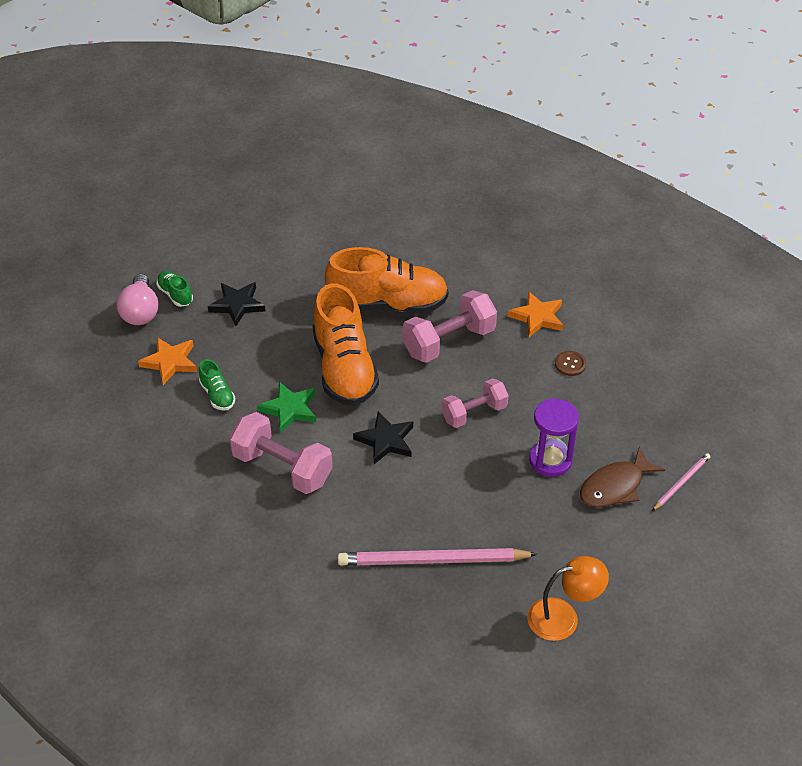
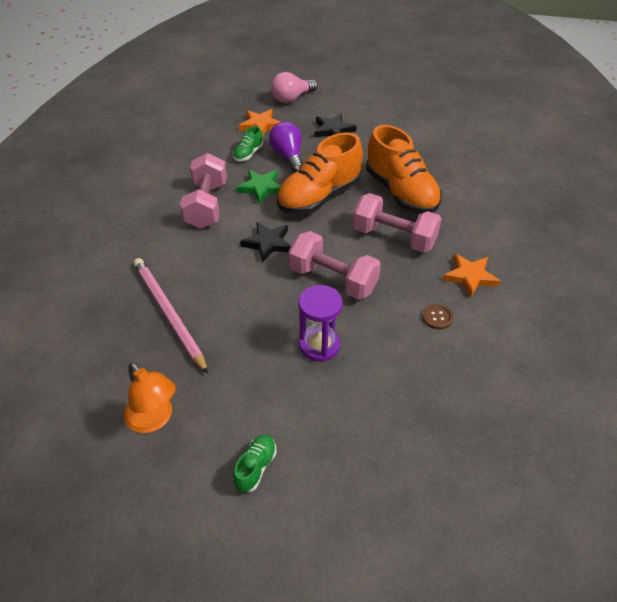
camera: 60 degrees right, 0 degrees up
green shoe [156,271,193,307] -> green shoe moved to [233,435,277,493]
pink dumbbell [441,378,509,428] -> pink dumbbell [288,231,381,300], size x1.50
brown fish [580,447,665,508] -> none
pink pencil [652,453,711,511] -> none
none -> purple light bulb [269,121,303,173]

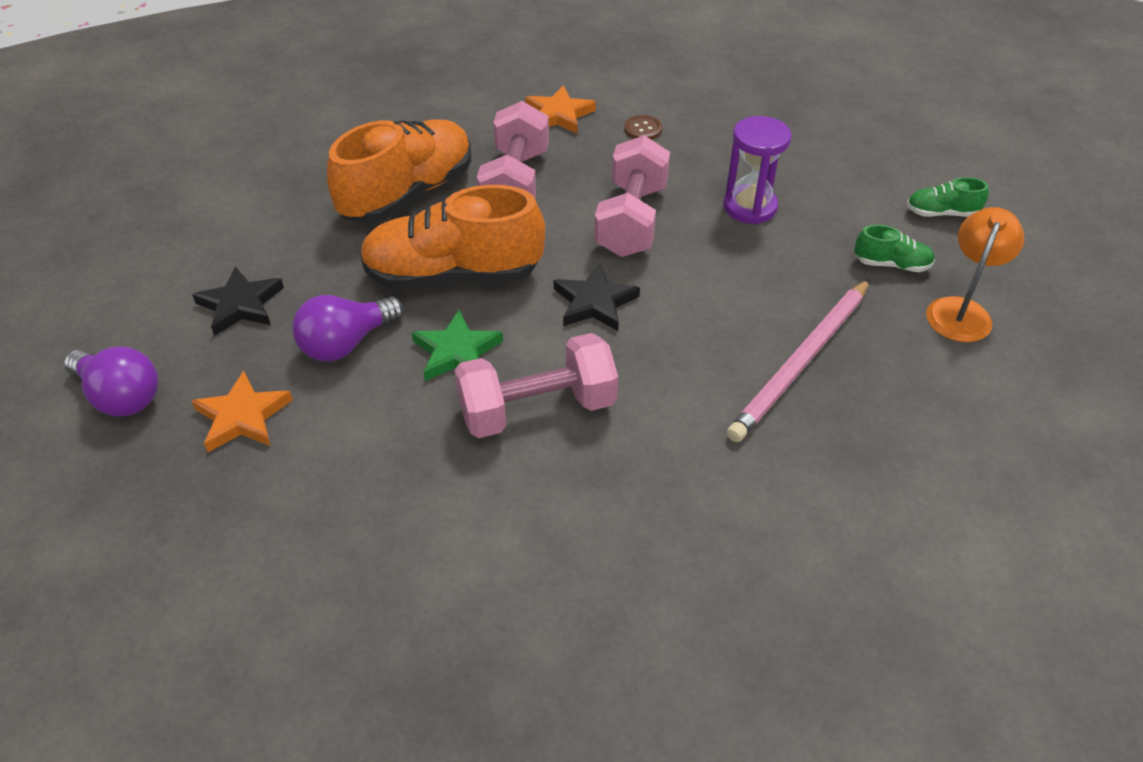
camera: 110 degrees left, 0 degrees up
green shoe [233,126,263,161] -> green shoe moved to [854,225,935,272]
pink light bulb [271,72,318,103] -> purple light bulb [64,347,158,417]
orange shoe [277,132,363,215] -> orange shoe turned 150 degrees clockwise [360,185,545,289]

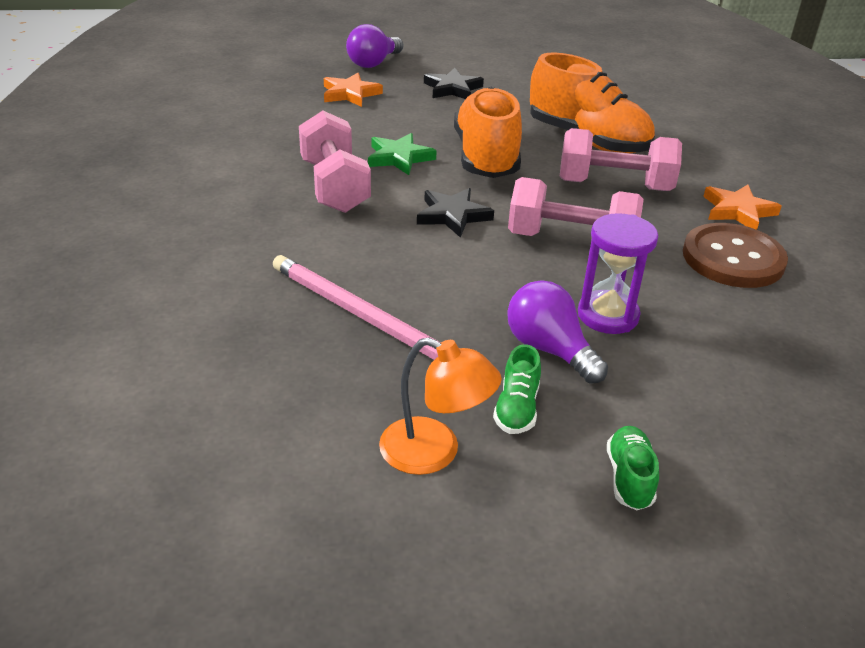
camera: 90 degrees right, 10 degrees down
purple light bulb [292,295,404,362] -> purple light bulb moved to [507,280,608,384]
brown button [624,115,663,140] -> brown button [683,223,788,288], size x2.32

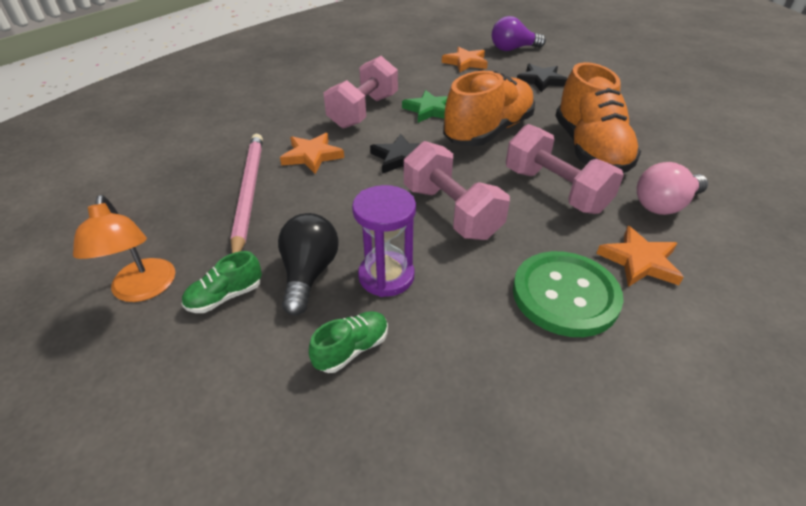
camera: 45 degrees right, 5 degrees up
purple light bulb [507,280,608,384] -> black light bulb [278,213,339,316]
green shoe [607,426,659,510] -> green shoe moved to [309,311,388,373]
brown button [683,223,788,288] -> green button [513,251,624,337]
none -> orange star [280,133,344,174]
none -> pink light bulb [637,162,708,215]

